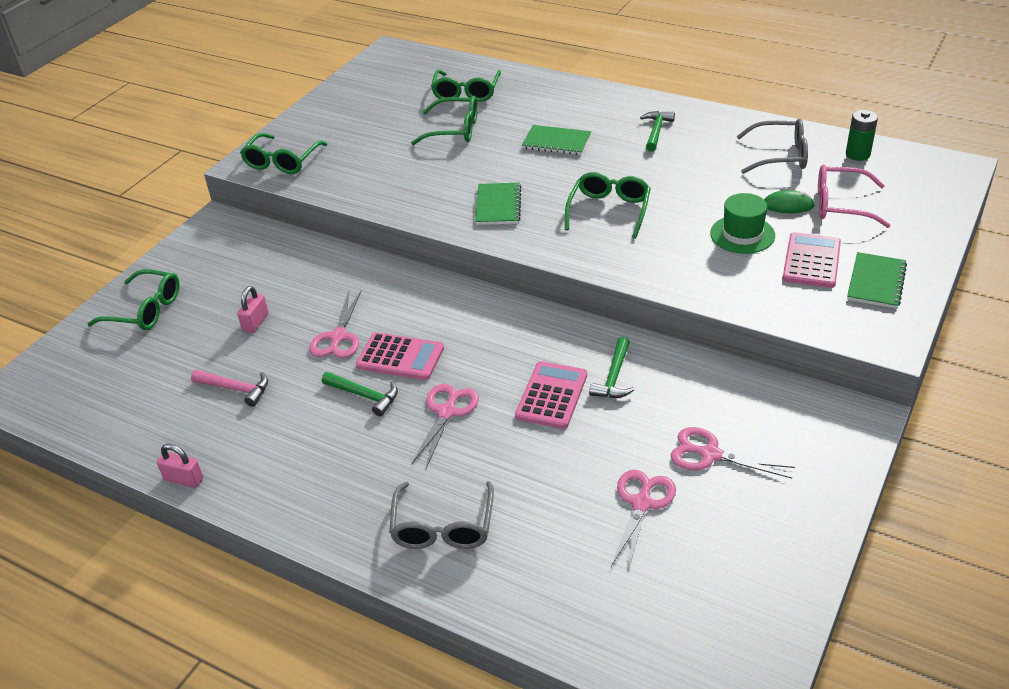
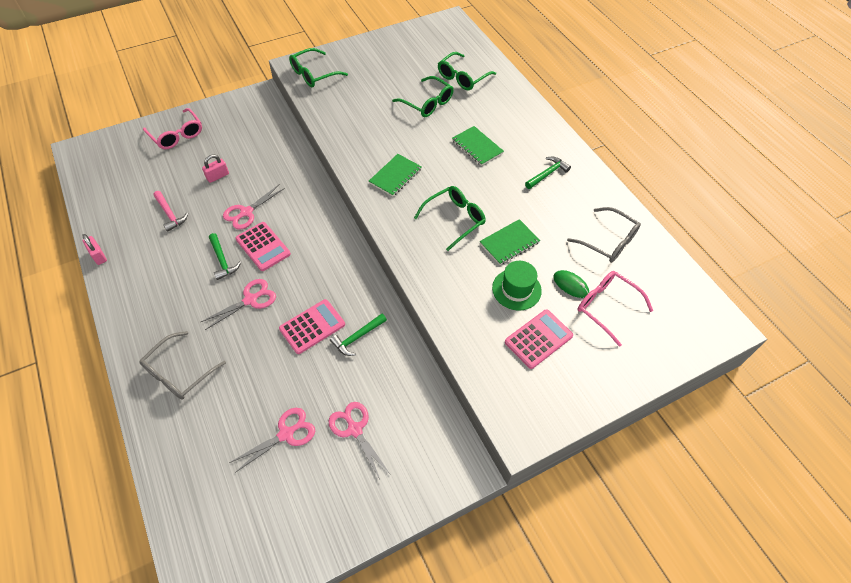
camera: 30 degrees right, 15 degrees up
green glasses [88,269,180,330] -> pink glasses [143,108,202,149]
green battery [846,110,878,161] -> none
green notebook [847,252,907,309] -> green notebook moved to [480,219,540,265]

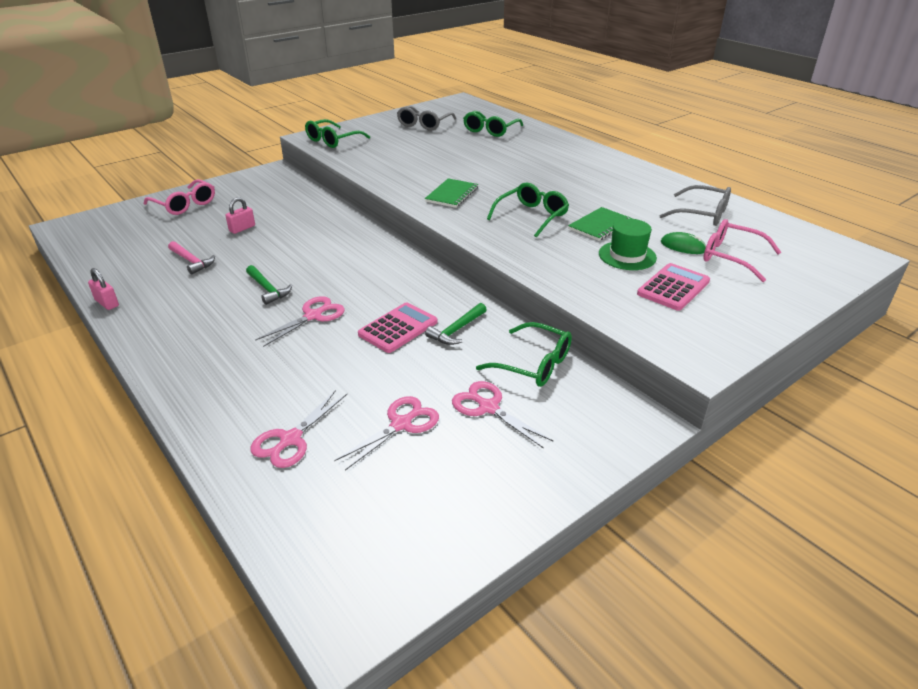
camera: 10 degrees left, 20 degrees down
grey glasses [140,331,226,400] -> grey glasses moved to [397,106,456,131]
pink scissors [223,184,285,230] -> pink scissors moved to [250,390,347,468]
pink calculator [235,222,291,271] -> none
green glasses [392,76,454,117] -> green glasses moved to [476,322,572,387]
green notebook [452,126,504,166] -> none
green hammer [525,157,571,189] -> none

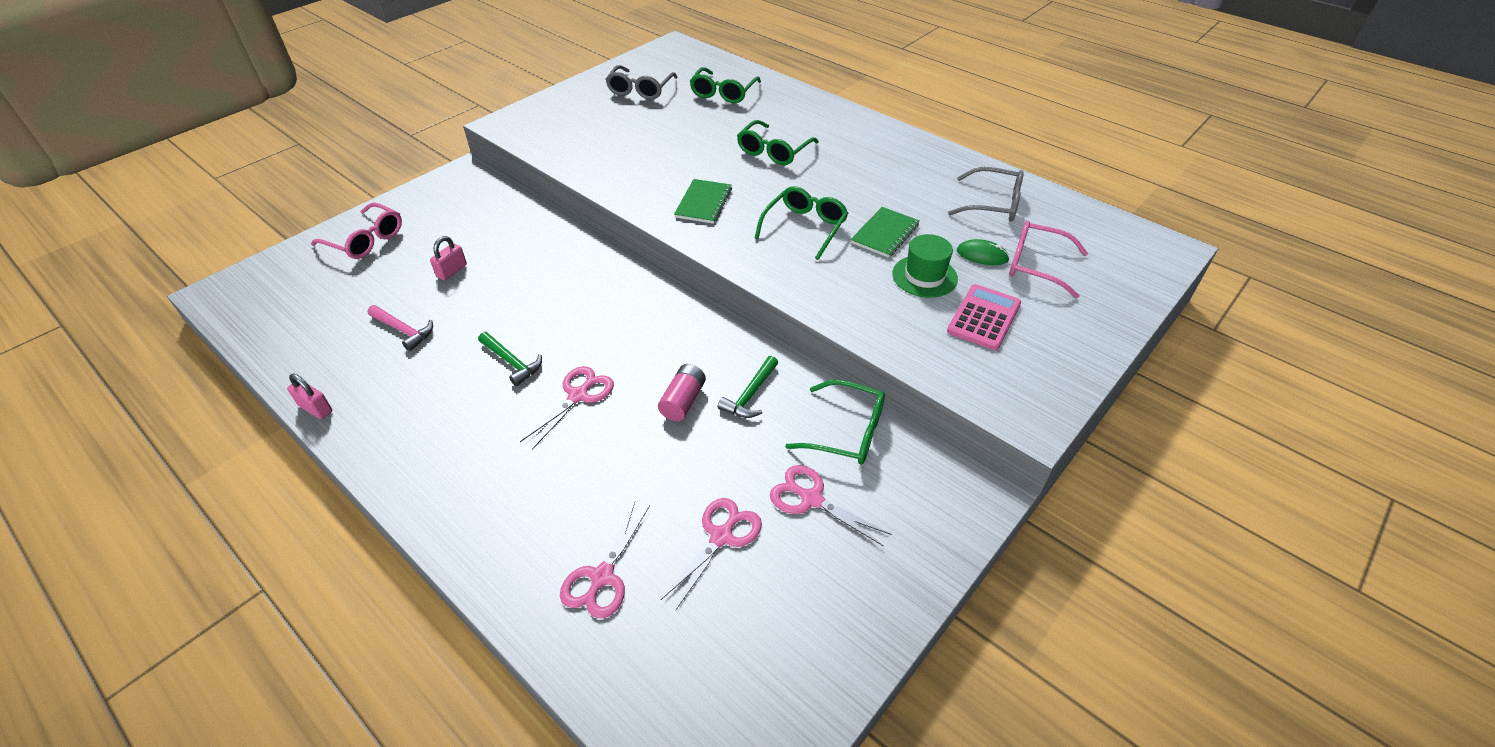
camera: 10 degrees left, 10 degrees up
green glasses [305,119,370,148] -> green glasses moved to [737,120,819,165]
pink calculator [358,302,437,353] -> pink battery [658,364,706,421]

